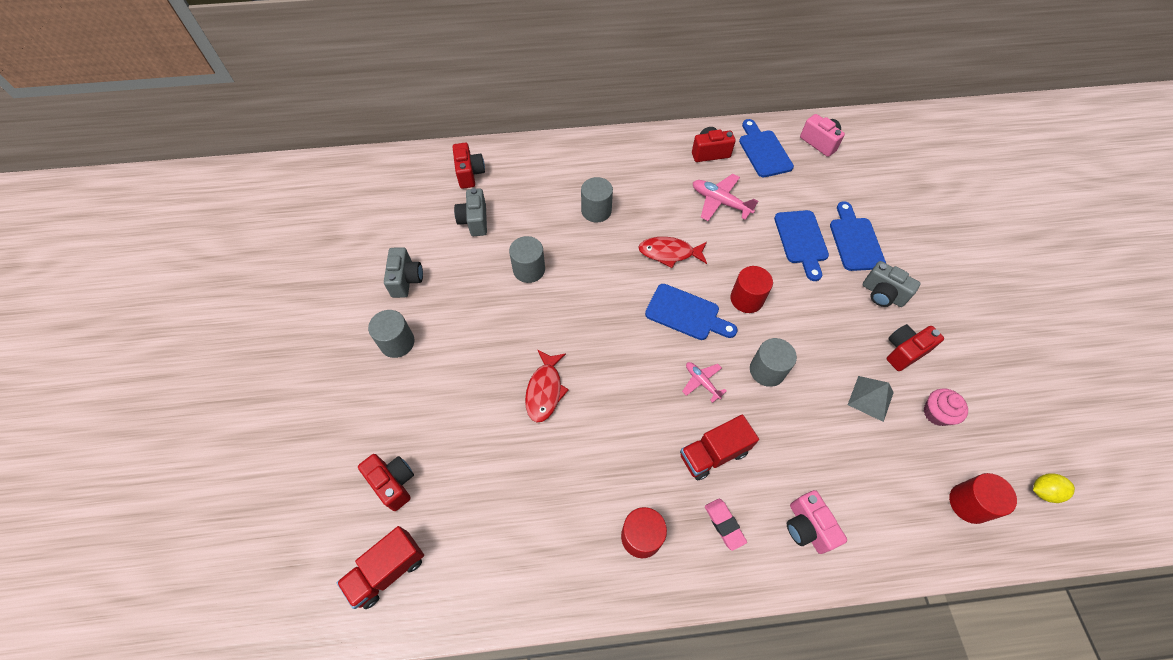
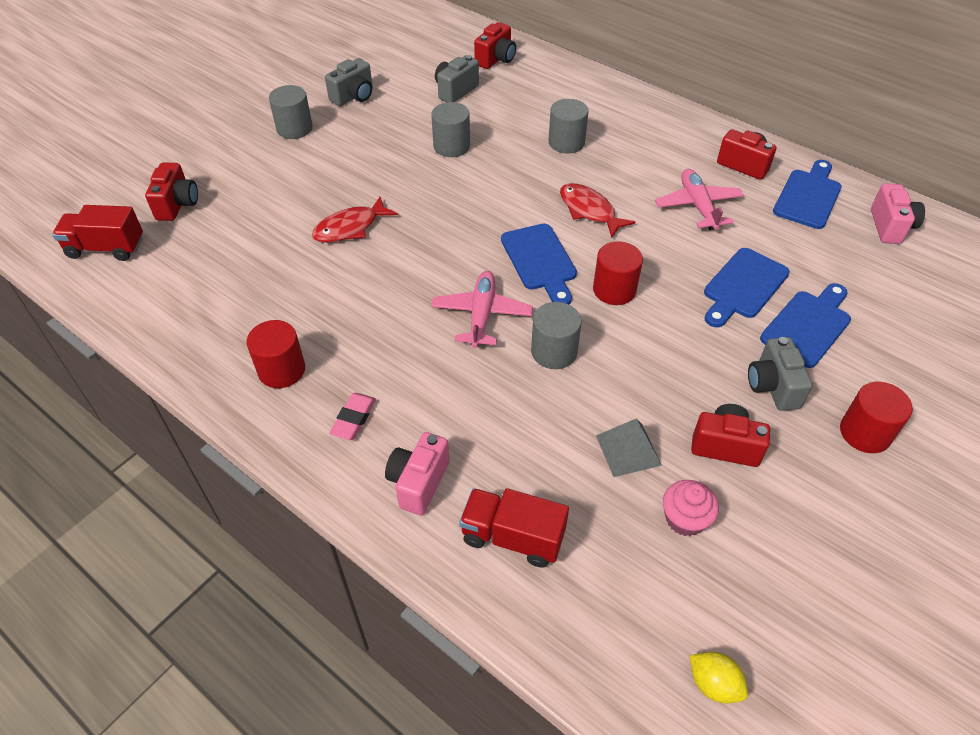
camera: 45 degrees right, 10 degrees down
red truck [680,415,759,481] -> red truck moved to [459,488,569,568]
pink plane [682,362,727,403] -> pink plane [431,271,533,348], size x1.65
red cylinder [949,473,1017,524] -> red cylinder moved to [840,382,913,453]

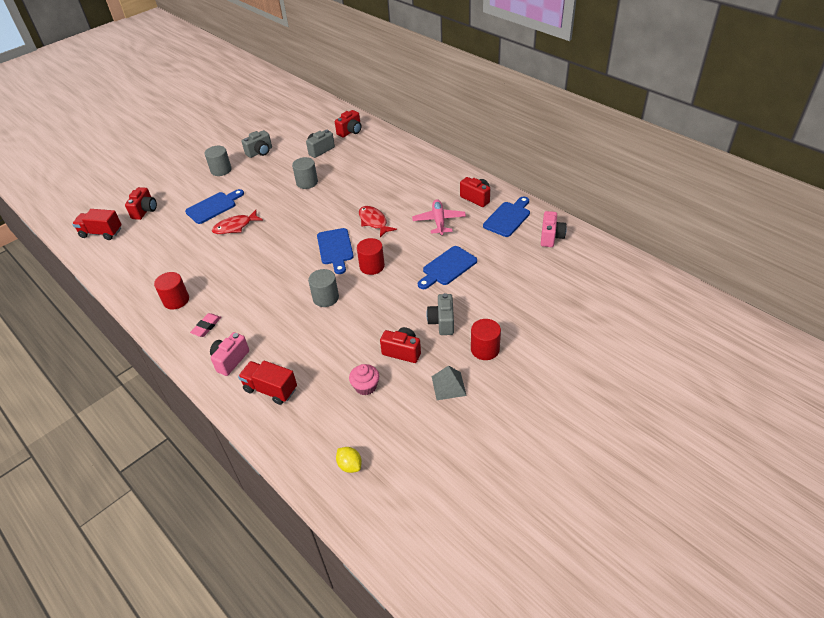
camera: 10 degrees right, 5 degrees down
pink plane [431,271,533,348] -> none
grey cylinder [549,99,589,153] -> none
grey pyramid [596,419,662,477] -> grey pyramid moved to [432,366,467,400]
blue cutting board [760,283,851,368] -> blue cutting board moved to [185,189,244,224]

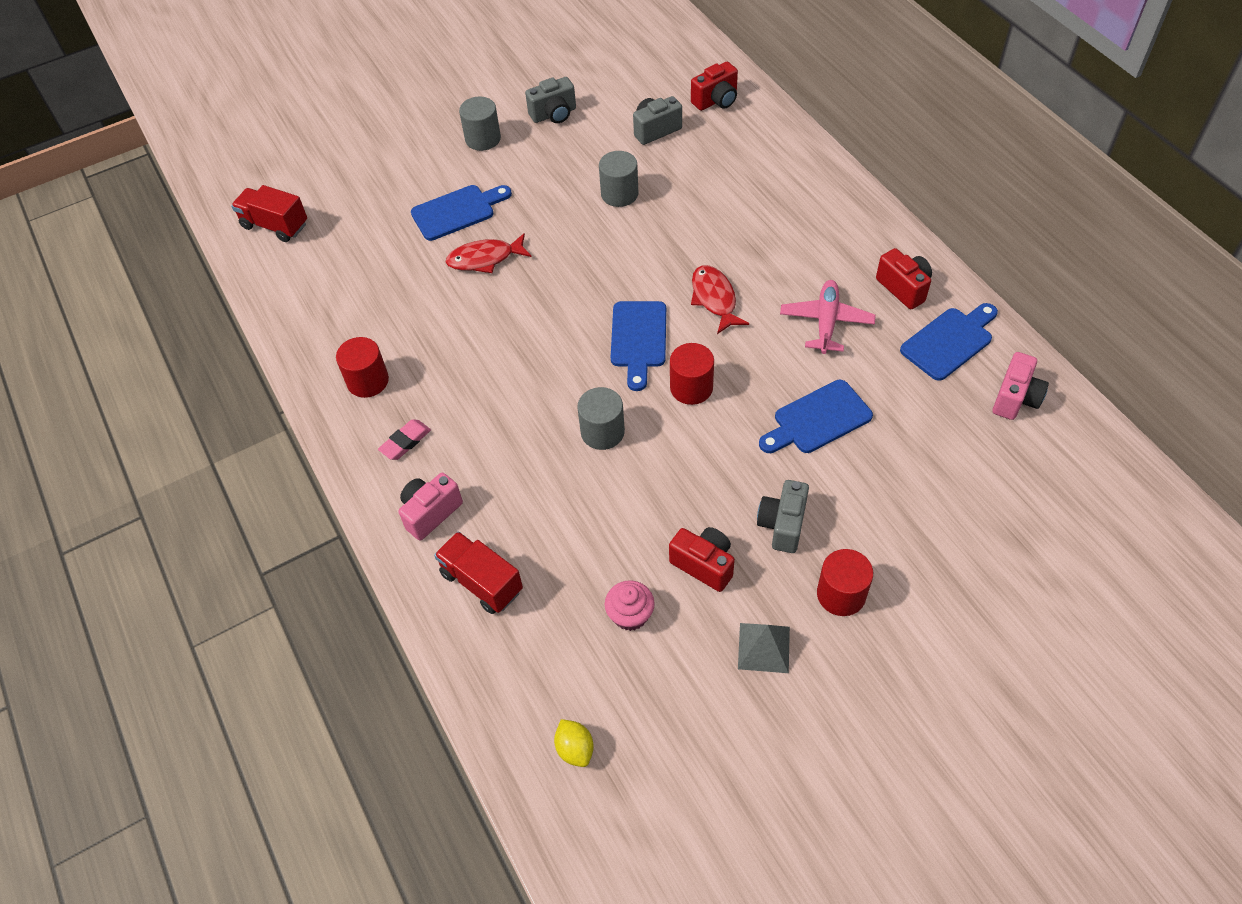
camera: 15 degrees right, 10 degrees up
red camera [125,187,157,220] -> none

